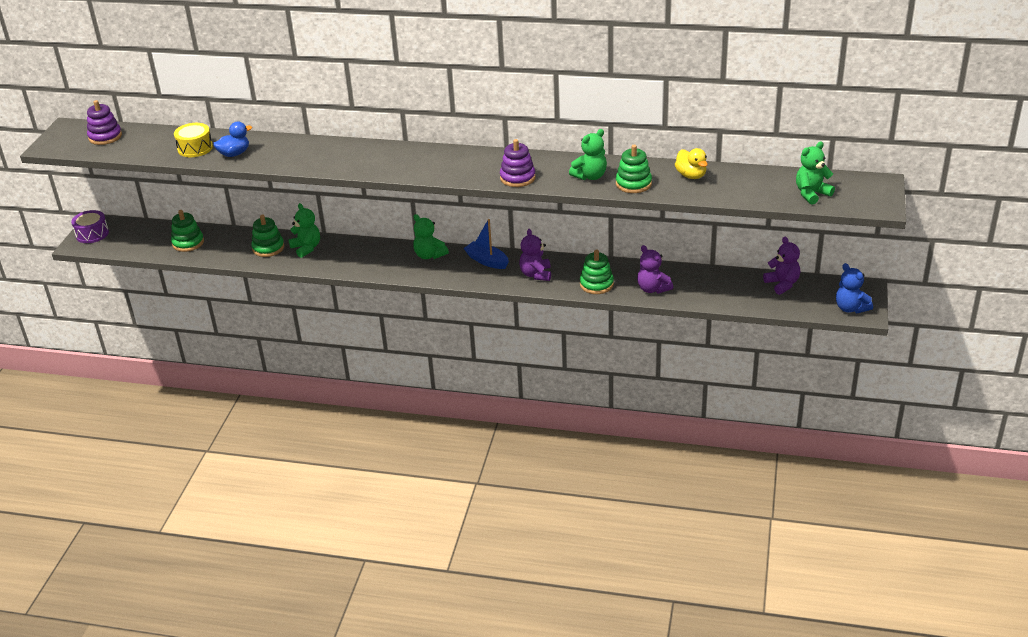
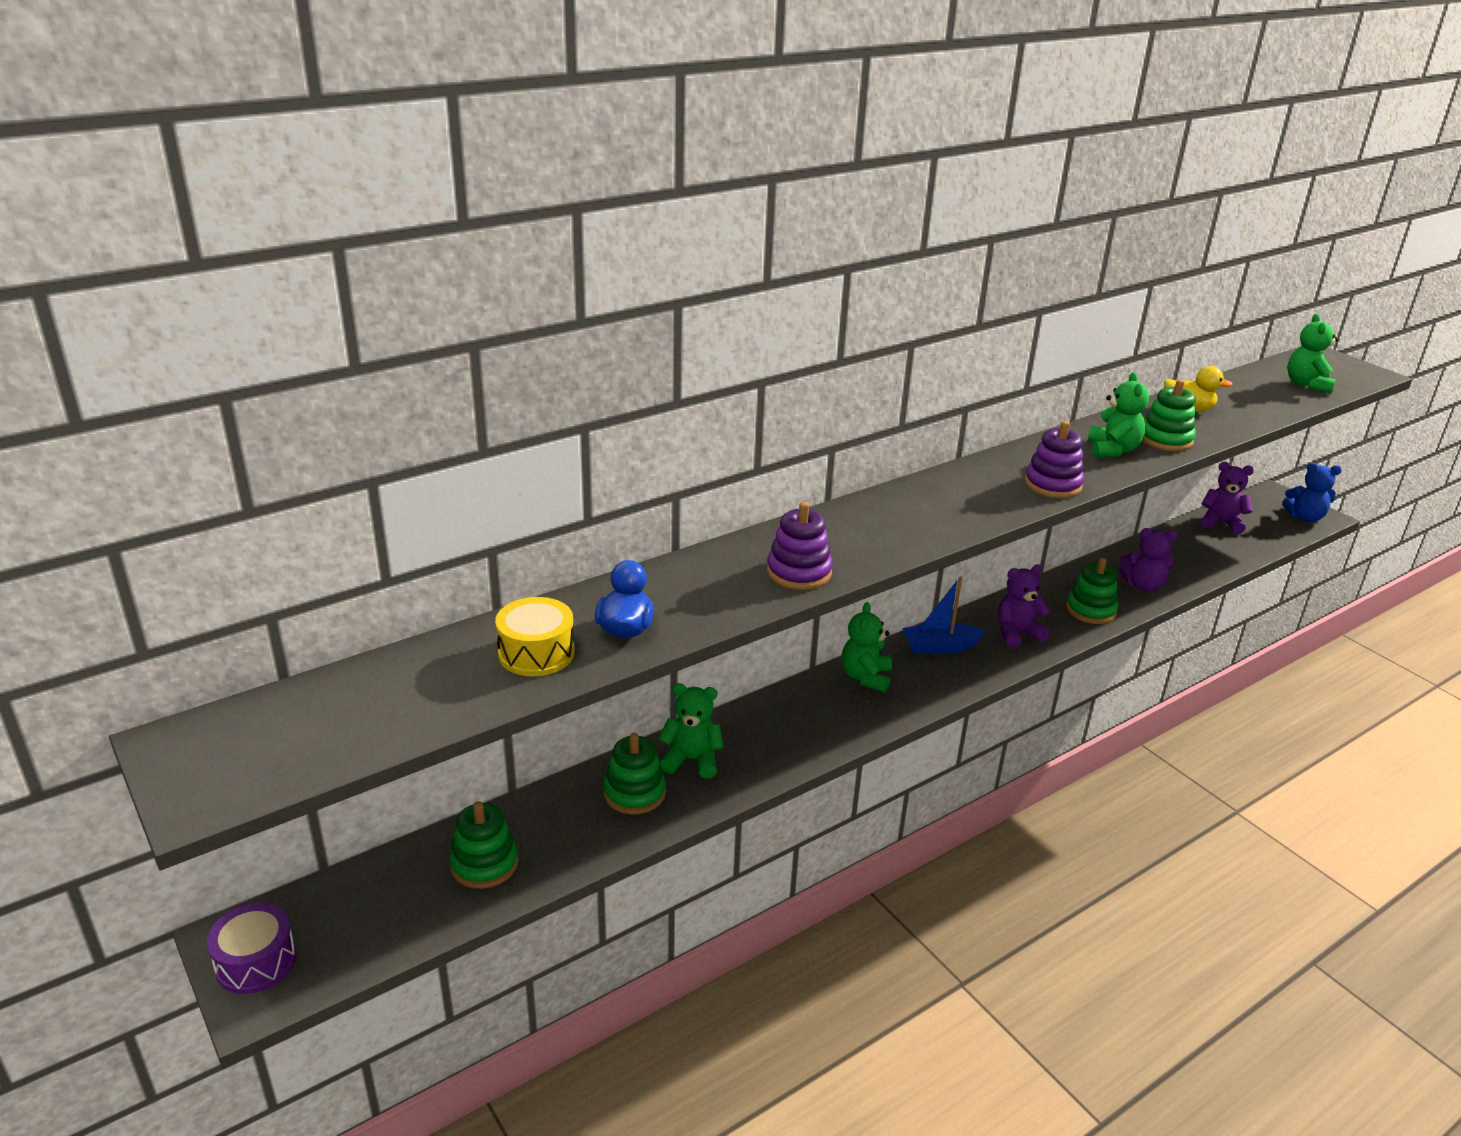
camera: 50 degrees left, 5 degrees down
purple stacking toy [87,100,122,145] -> purple stacking toy moved to [767,502,833,590]
green teddy bear [413,214,449,259] -> green teddy bear turned 105 degrees clockwise [842,602,892,692]
purple teddy bear [519,229,551,281] -> purple teddy bear turned 120 degrees clockwise [998,564,1051,647]

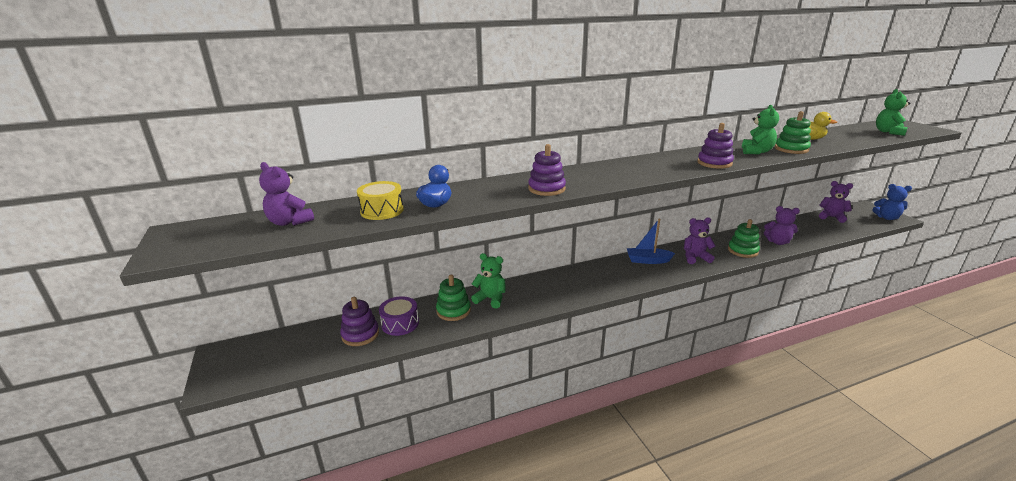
camera: 15 degrees right, 5 degrees down
purple drum [207,903,296,994] -> purple drum moved to [379,296,419,336]
green stacking toy [449,801,518,889] -> purple stacking toy [340,297,379,346]
green teddy bear [842,602,892,692] -> none
none -> purple teddy bear [259,162,314,226]

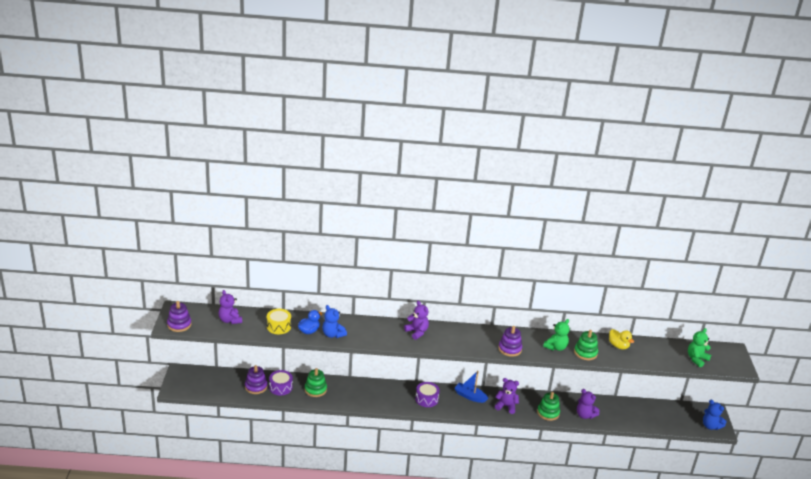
camera: 20 degrees right, 5 degrees up
green teddy bear [471,253,506,308] -> none
purple stacking toy [528,144,566,196] -> purple stacking toy moved to [167,301,191,332]
purple teddy bear [819,181,853,223] -> purple teddy bear moved to [404,301,429,340]
none -> blue teddy bear [322,305,347,338]
none -> purple drum [415,382,440,407]

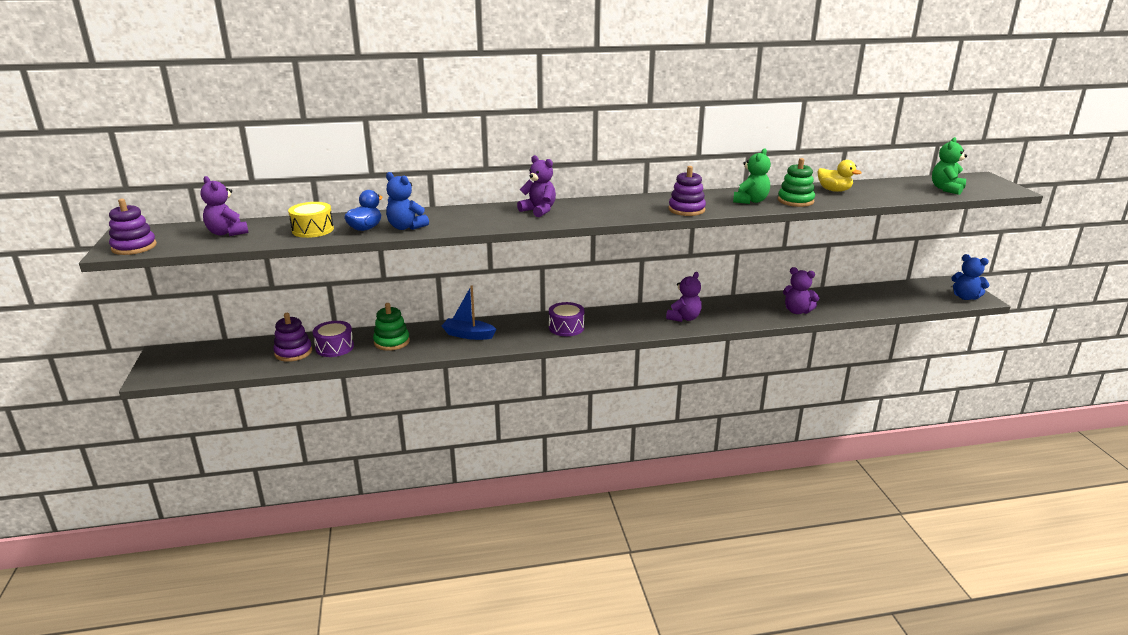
camera: 10 degrees left, 5 degrees down
blue boat [454,371,488,403] -> blue boat moved to [442,286,496,340]
purple teddy bear [495,378,519,414] -> purple teddy bear turned 120 degrees clockwise [666,272,702,322]
green stacking toy [537,392,560,421] -> none

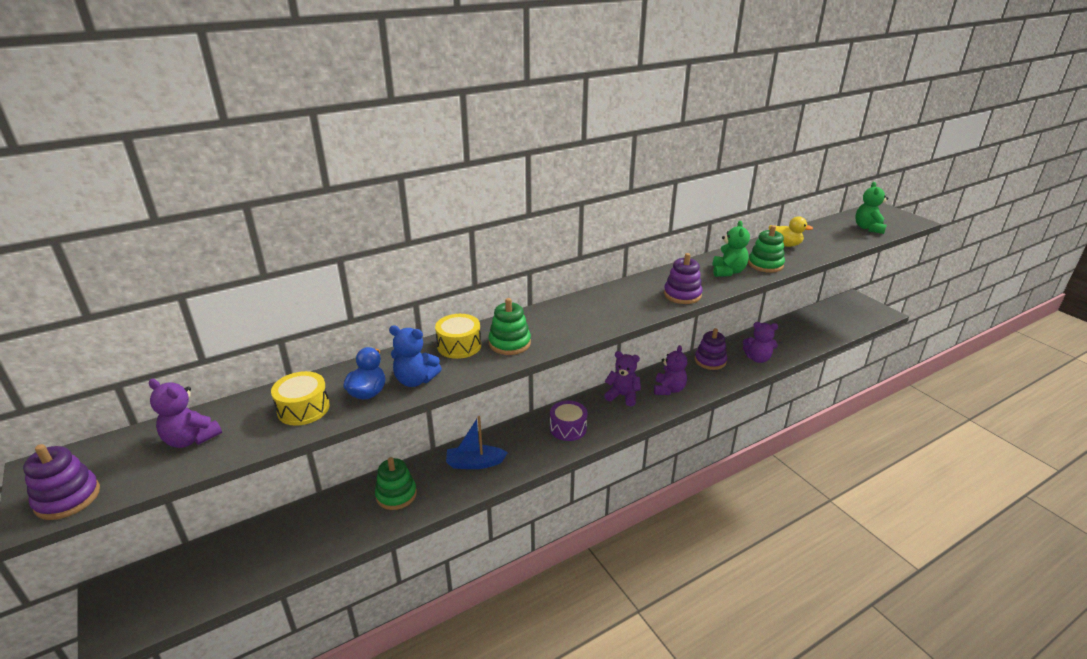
camera: 20 degrees left, 5 degrees up
purple stacking toy [273,313,312,362] -> purple stacking toy moved to [695,328,727,370]
purple drum [313,321,354,357] -> none
purple teddy bear [517,155,556,217] -> purple teddy bear moved to [604,351,641,406]
blue teddy bear [951,254,990,300] -> none
none -> yellow drum [435,314,481,359]
none -> green stacking toy [488,298,531,355]

